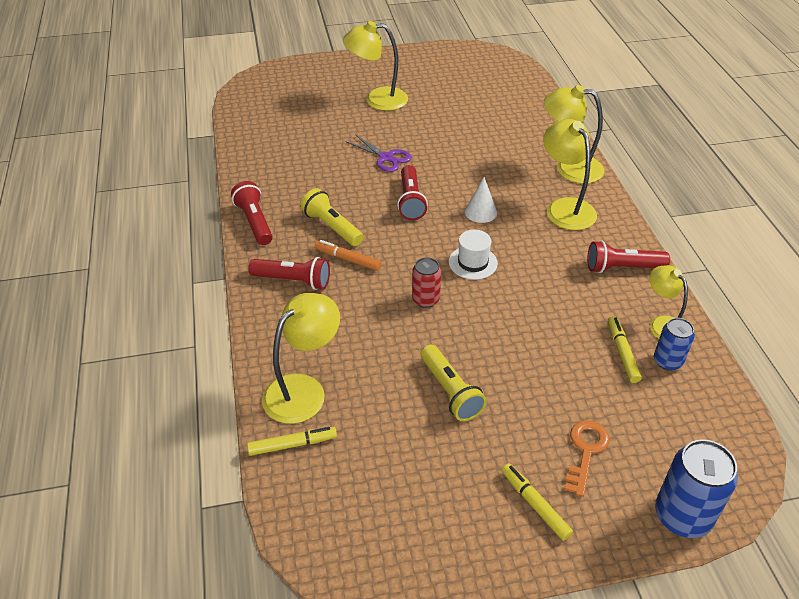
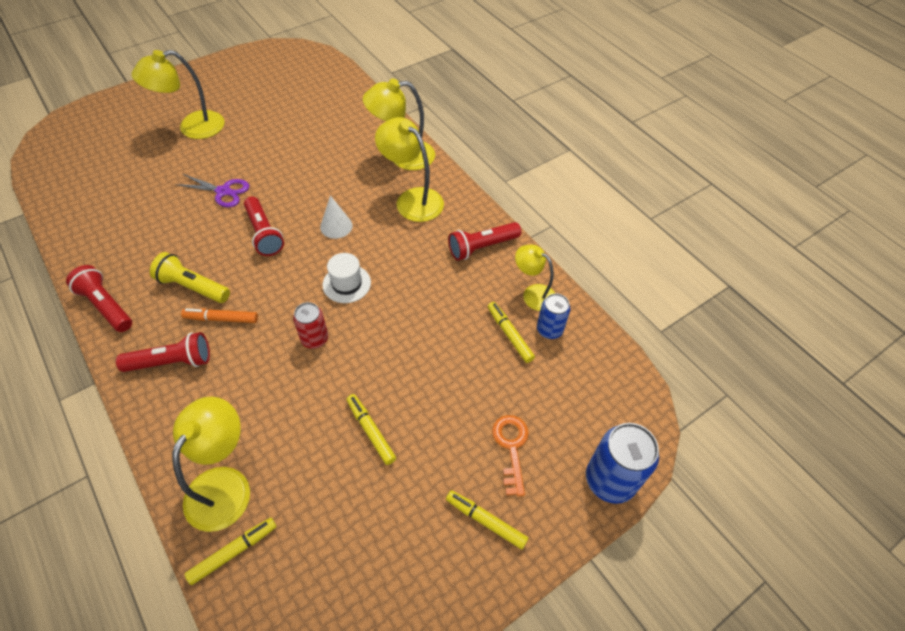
camera: 25 degrees left, 10 degrees up
yellow flashlight [421,345,487,421] -> yellow marker [346,394,396,465]

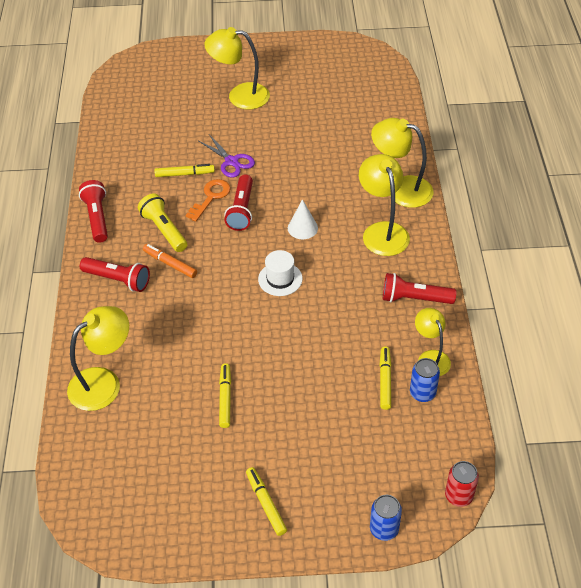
camera: 35 degrees right, 5 degrees down
yellow marker [185,518,277,585] -> yellow marker moved to [154,164,215,177]
red can [293,302,328,349] -> red can moved to [445,461,479,507]
orange key [492,415,529,496] -> orange key moved to [186,179,231,222]
blue can [586,423,659,504] -> blue can [370,495,402,541], size x0.61

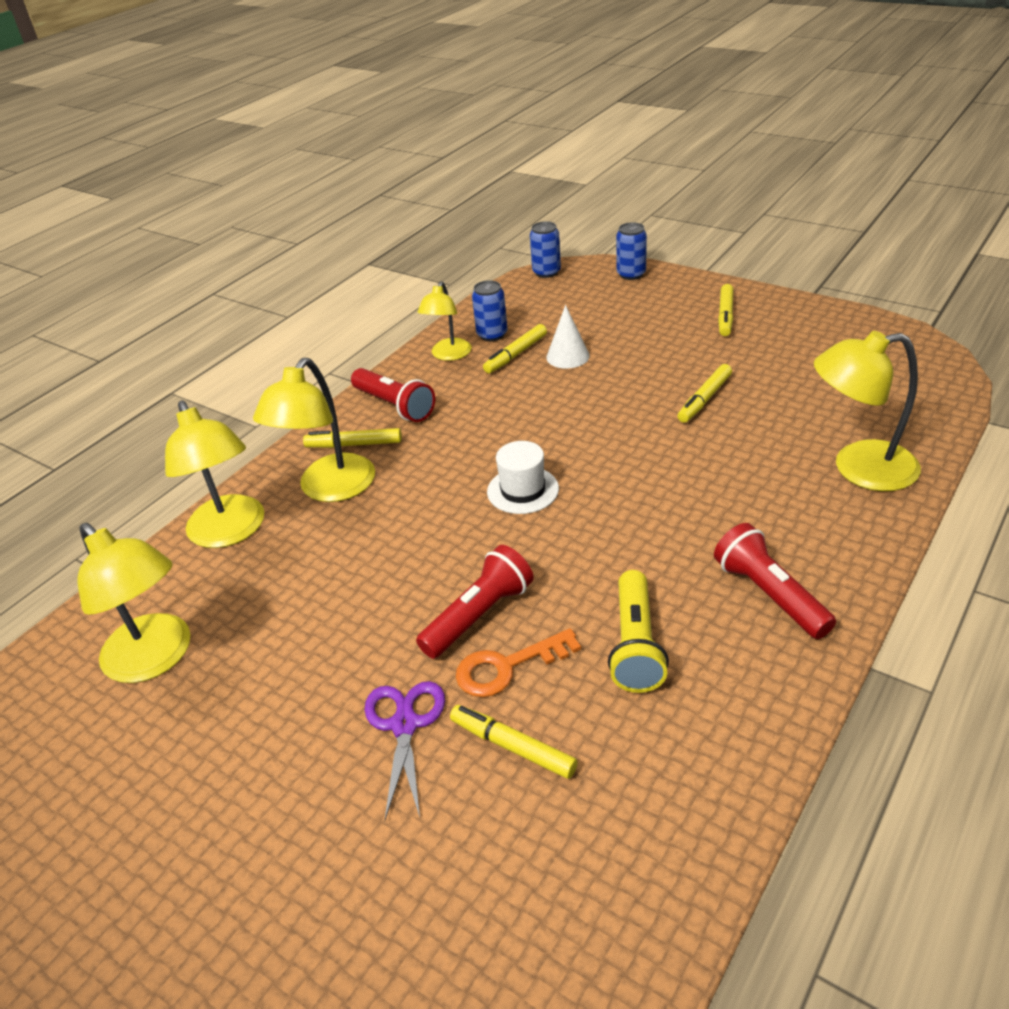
camera: 140 degrees left, 10 degrees down
red flashlight [79,180,108,243] -> none
orange marker [143,244,197,278] -> none
yellow lamp [204,27,270,109] -> yellow lamp moved to [78,523,191,683]
white cone [288,199,318,239] -> white cone moved to [546,305,590,368]
red can [445,461,479,507] -> blue can [530,221,561,278]
none -> yellow marker [303,428,402,448]

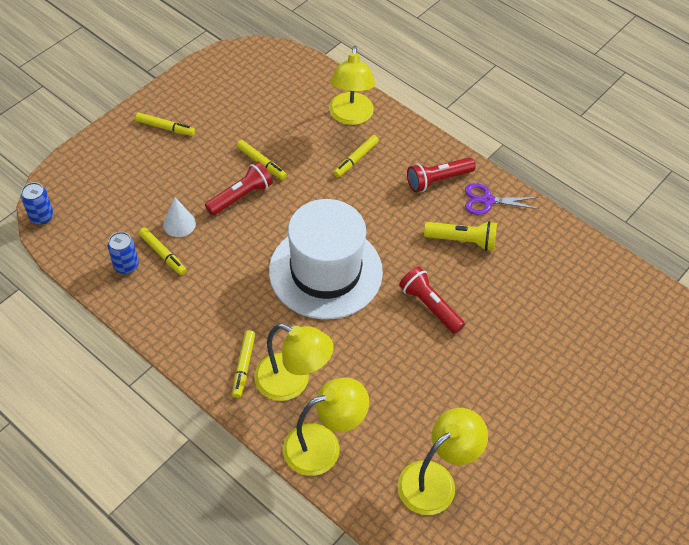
camera: 90 degrees left, 15 degrees up
red flashlight [351,368,435,422] -> red flashlight moved to [205,162,273,216]
purple scissors [365,681,445,820] -> purple scissors moved to [465,183,539,215]
yellow lamp [418,281,472,361] -> none
yellow marker [450,705,578,779] -> yellow marker moved to [334,135,379,177]
orange key [456,628,581,697] -> none
white hat [487,441,559,514] -> white hat [269,199,383,319], size x2.45
blue can [616,222,647,280] -> none

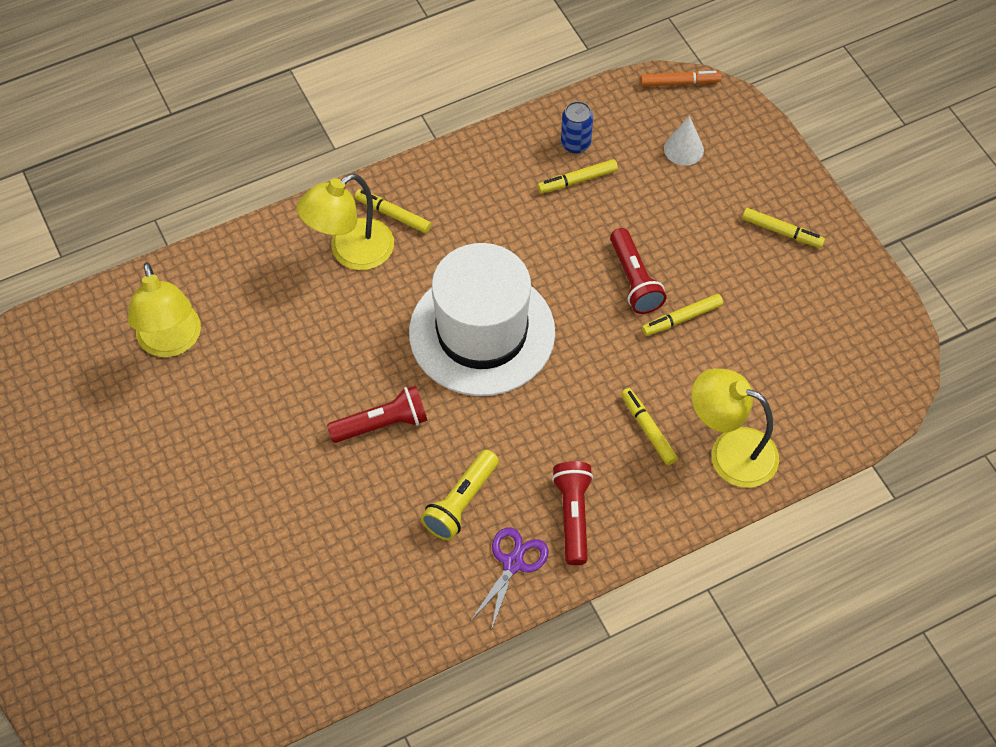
camera: 115 degrees right, 5 degrees up
blue can [21,182,54,225] -> orange marker [640,71,721,87]
yellow marker [135,112,195,136] -> yellow marker turned 105 degrees counterclockwise [742,208,825,248]
white cone [163,197,196,237] -> white cone moved to [664,116,704,166]
yellow lamp [283,378,369,476] -> none

